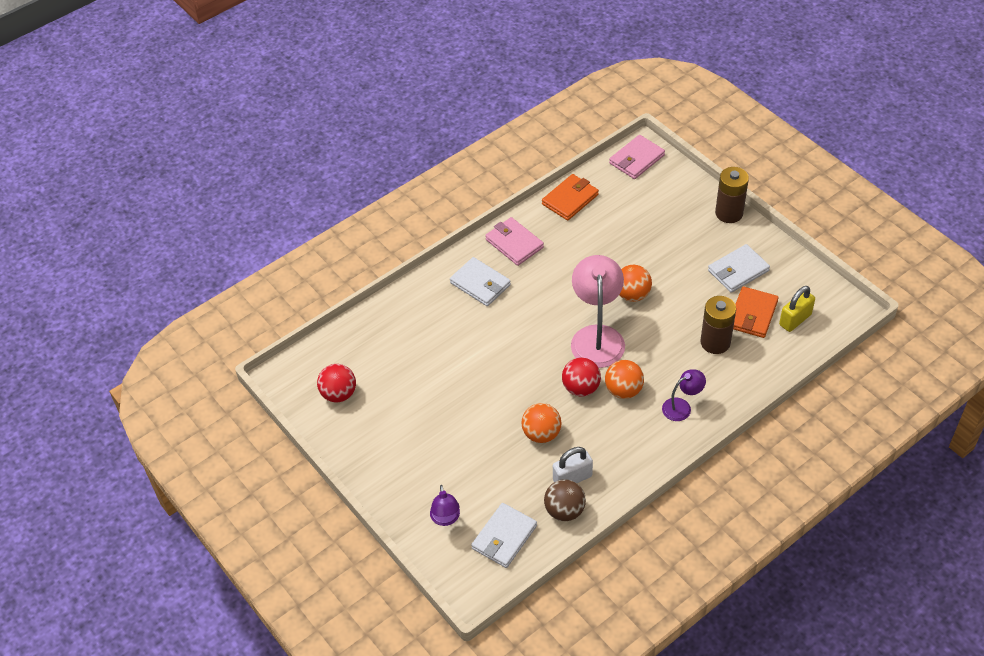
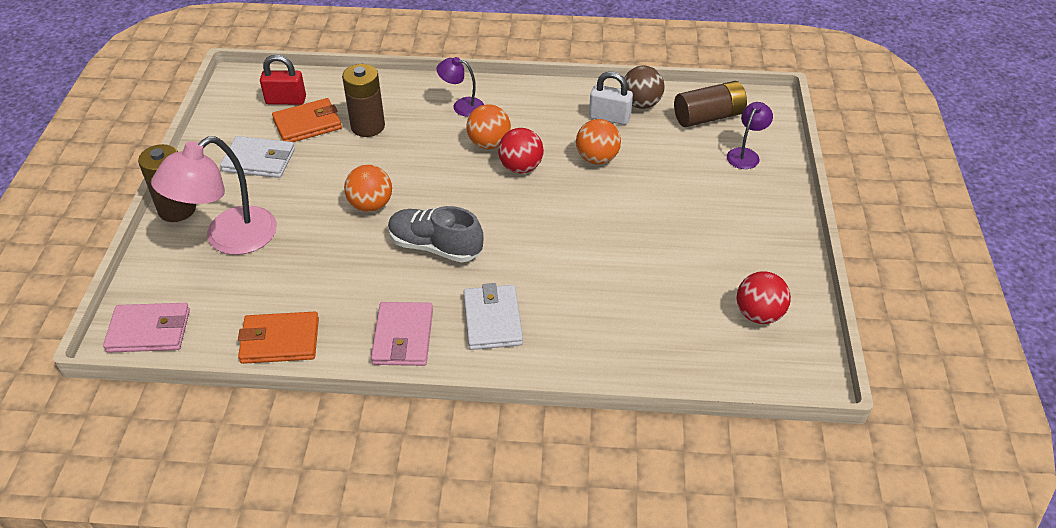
camera: 140 degrees left, 5 degrees down
white wallet [471,503,537,568] -> brown battery [674,81,747,127]
pink lamp [571,255,625,368] -> pink lamp moved to [151,136,277,255]
yellow padlock [779,286,815,332] -> red padlock [260,55,306,105]
none -> grey shoe [388,206,484,263]

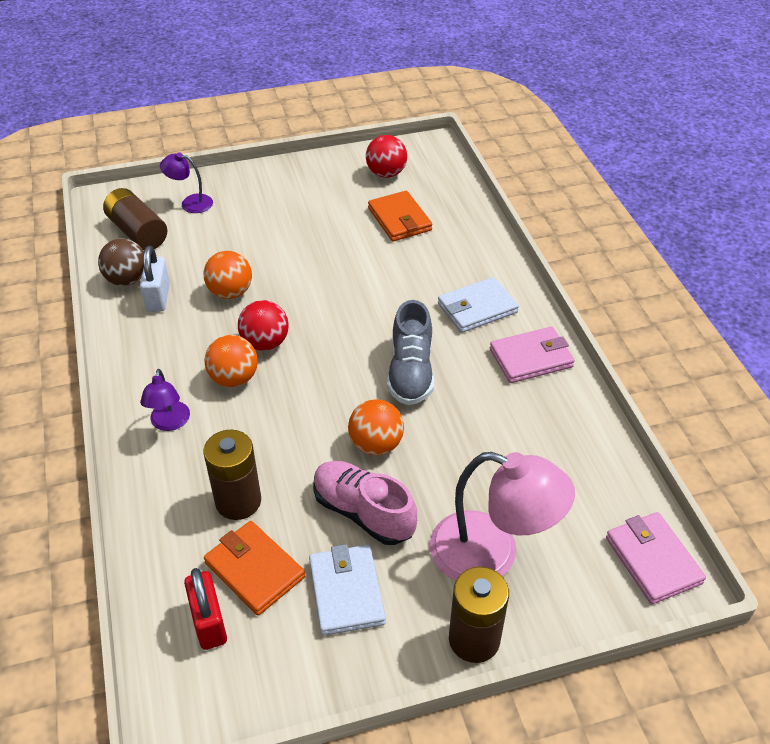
camera: 110 degrees left, 0 degrees up
orange wallet [238,312,319,364] -> orange wallet moved to [368,191,432,241]
none -> pink shoe [313,461,417,545]

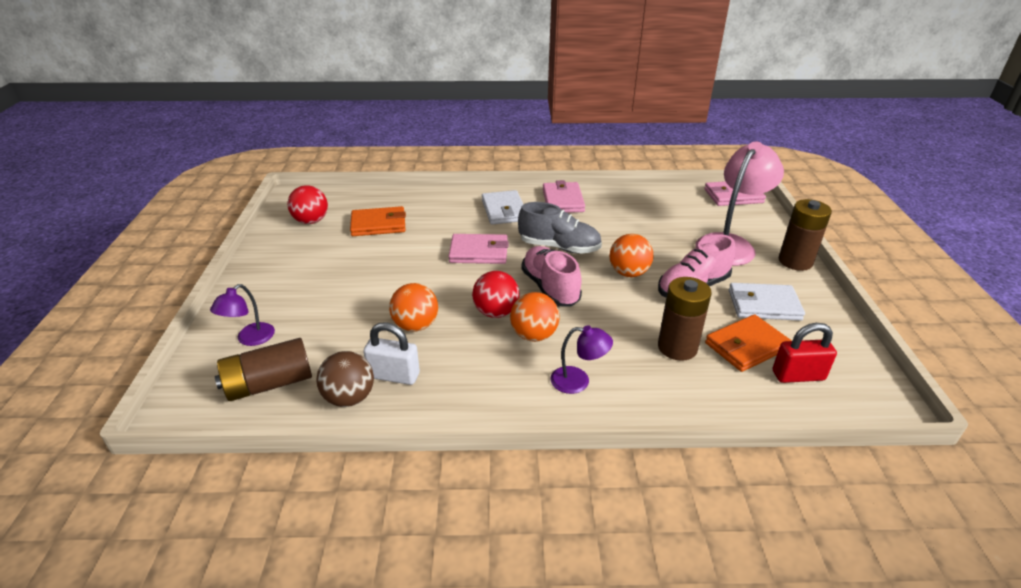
camera: 75 degrees left, 10 degrees down
none -> pink wallet [448,234,509,264]
none -> pink shoe [521,246,582,307]

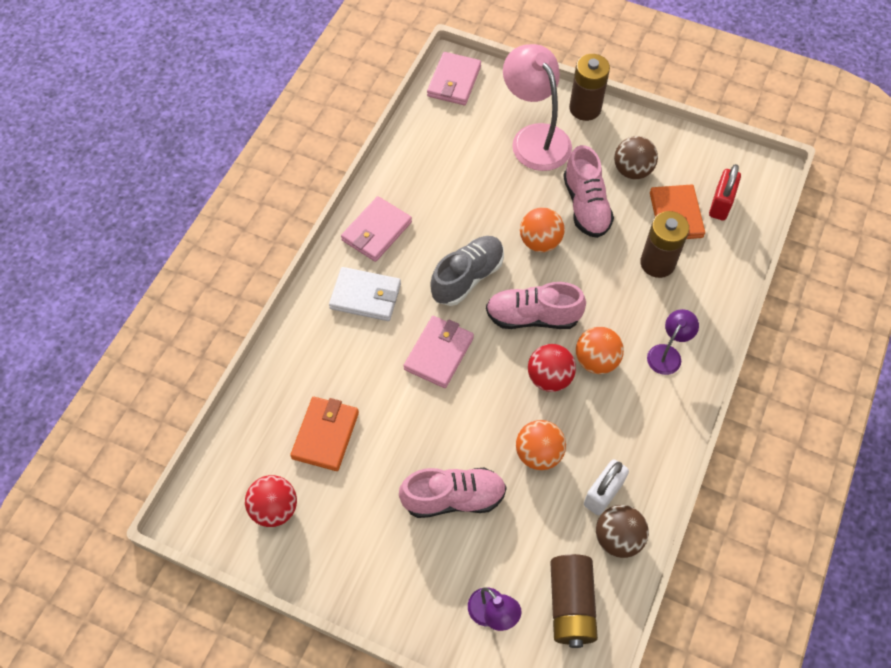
camera: 65 degrees left, 25 degrees up
pink wallet [543,180,585,213] -> pink wallet turned 75 degrees counterclockwise [341,196,412,262]
white wallet [729,283,805,321] -> brown ball [614,136,658,179]
none -> pink shoe [399,468,507,518]

